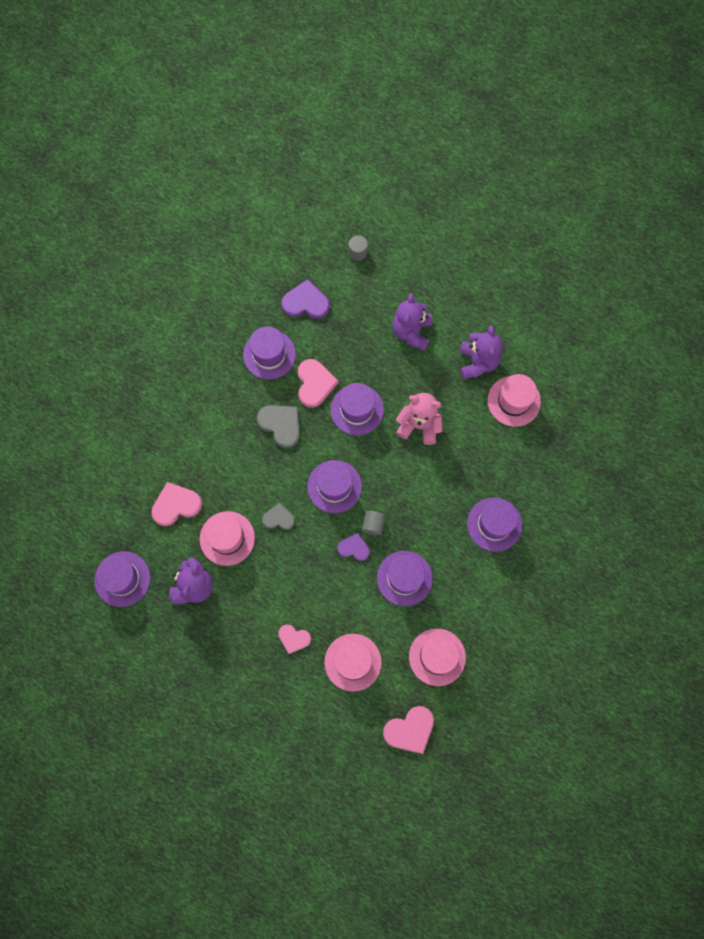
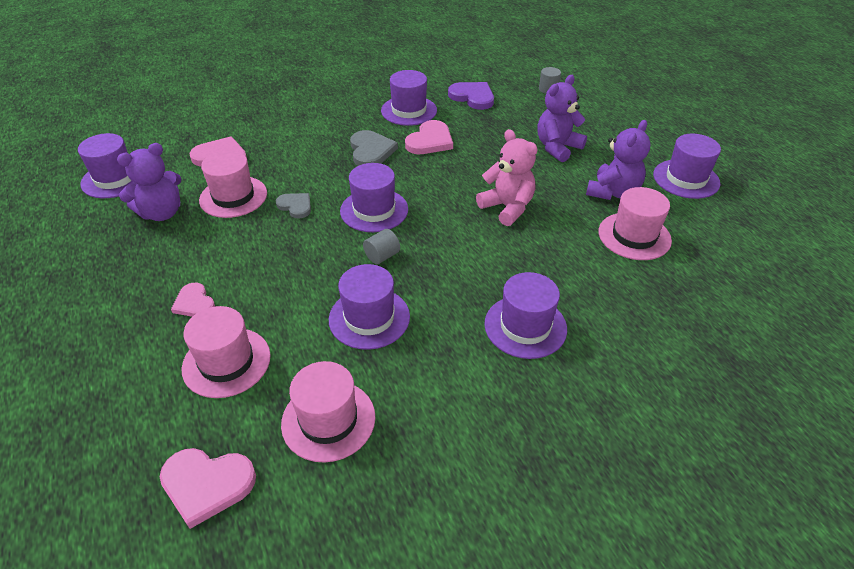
camera: 35 degrees right, 30 degrees down
purple hat [330,383,384,435] -> purple hat moved to [653,134,721,199]
purple heart [337,533,370,561] -> none

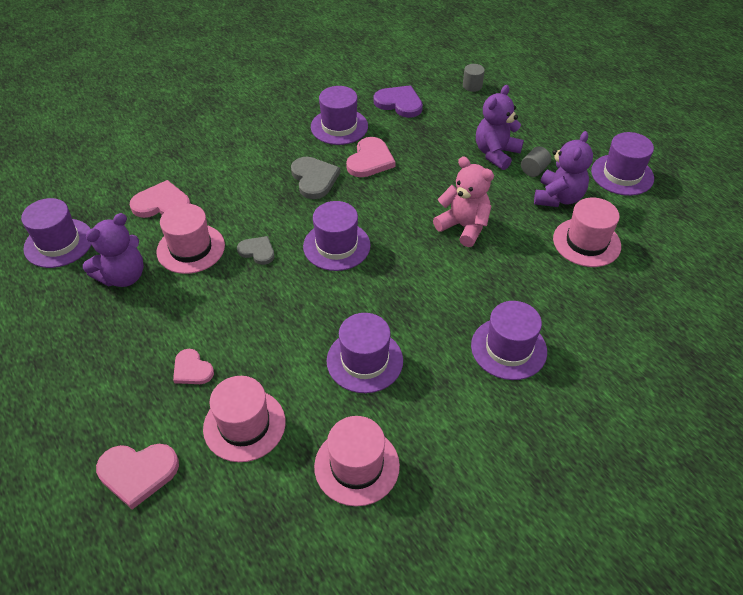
camera: 10 degrees left, 5 degrees up
pink heart [160,448,256,529] -> pink heart moved to [96,444,179,510]
grey cylinder [363,229,400,264] -> grey cylinder moved to [521,146,551,177]

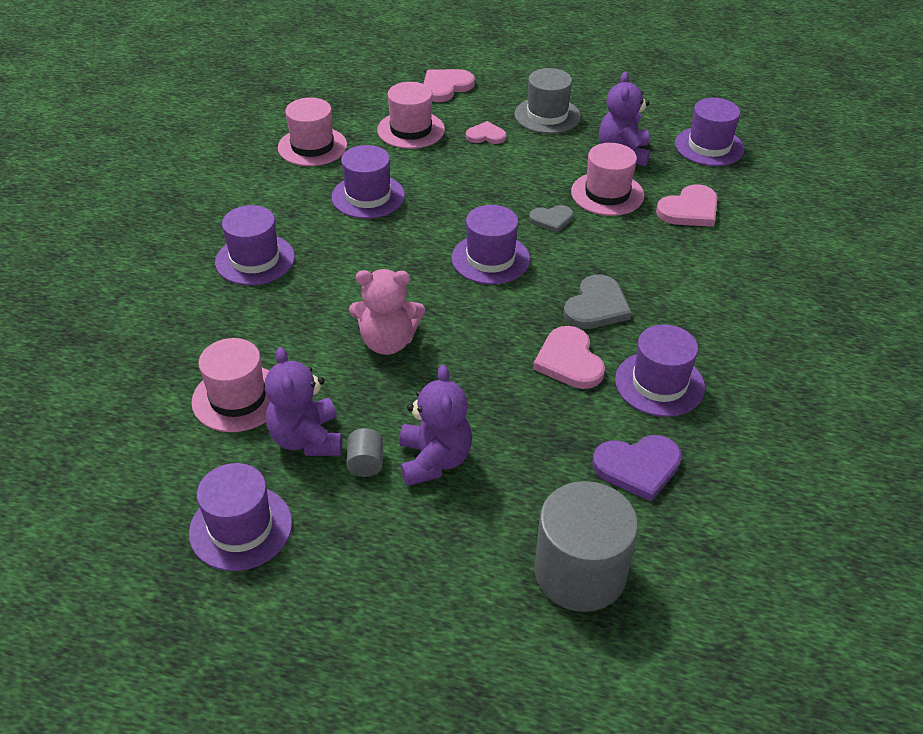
camera: 140 degrees right, 5 degrees down
grey heart [291,157,340,199] -> grey heart turned 90 degrees counterclockwise [563,274,632,329]
grey cylinder [463,64,485,92] -> grey cylinder [534,481,638,612], size x2.39
none -> grey hat [515,68,581,134]

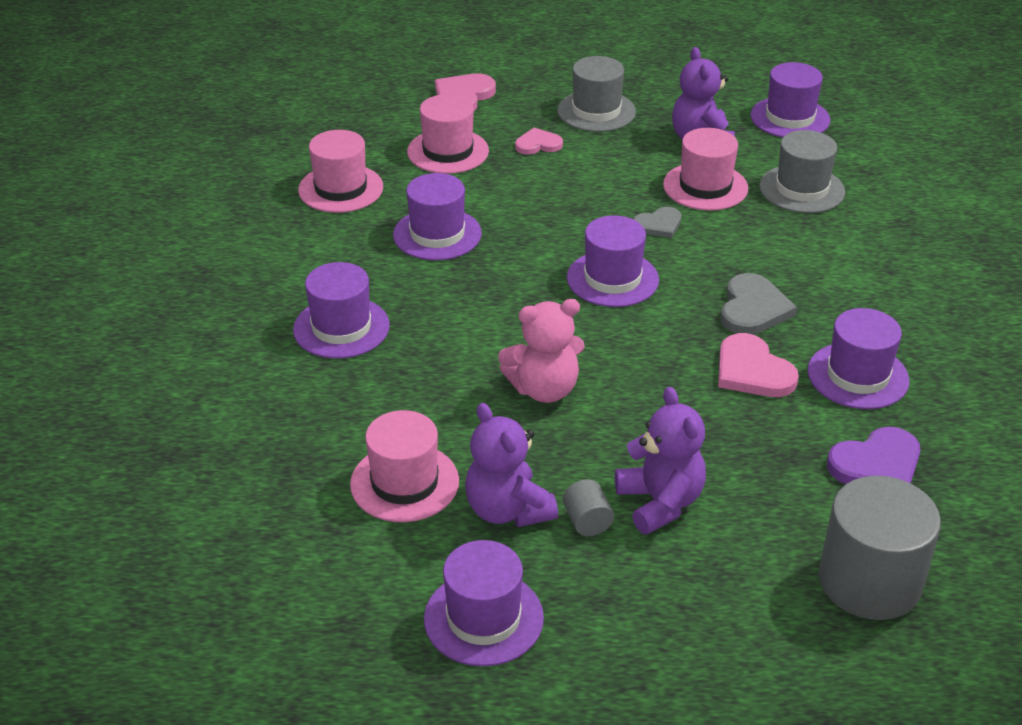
camera: 15 degrees left, 5 degrees down
pink heart [656,184,717,227] -> grey hat [759,130,845,213]

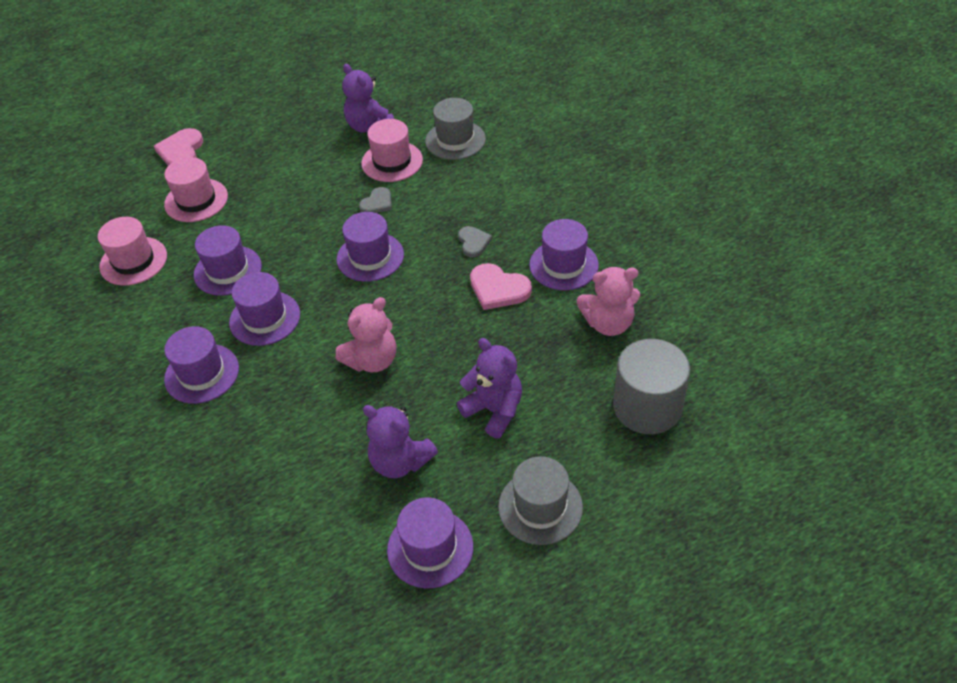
camera: 25 degrees left, 10 degrees up
pink hat [350,410,459,522] -> none
pink heart [515,128,563,155] -> none
grey hat [557,56,636,132] -> grey hat moved to [498,456,583,545]
grey cylinder [563,479,614,536] -> none
grey heart [721,273,797,335] -> grey heart [458,226,492,257], size x0.64
purple hat [750,62,830,138] -> purple hat moved to [229,272,300,346]
purple heart [827,427,921,484] -> pink teddy bear [577,267,640,336]

